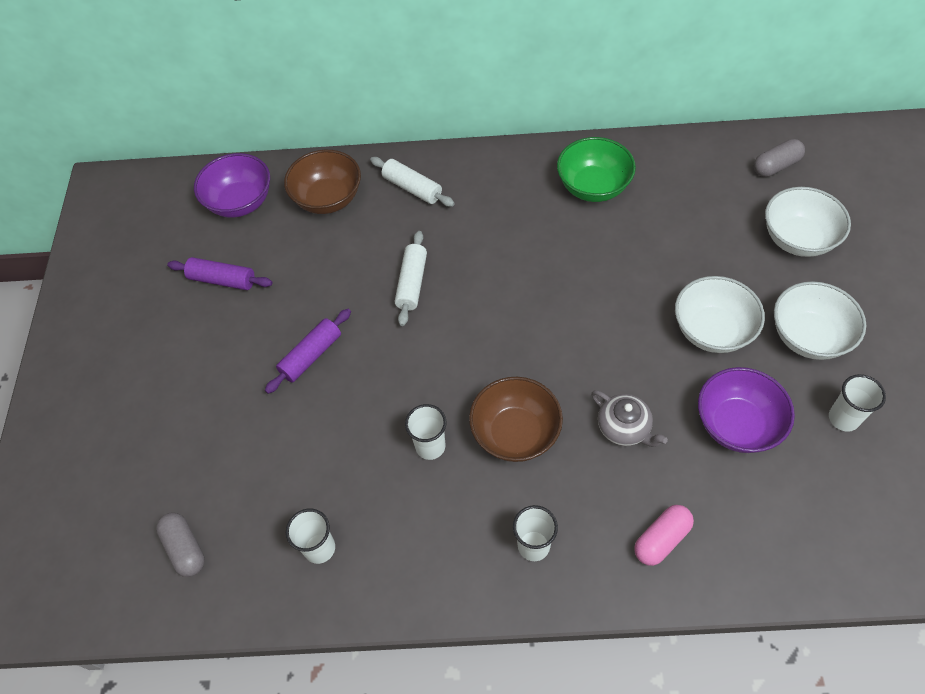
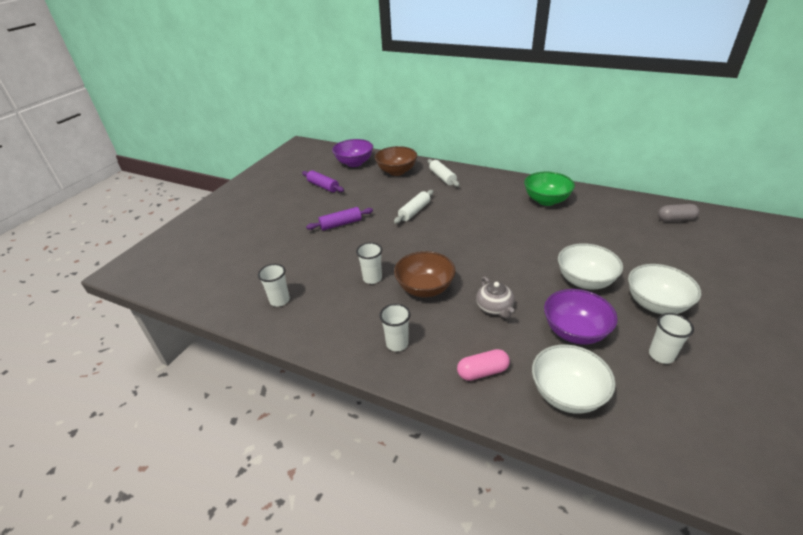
camera: 25 degrees right, 20 degrees down
grey capsule [156,512,205,577] -> none
white bowl [765,187,851,257] -> white bowl moved to [532,344,616,414]

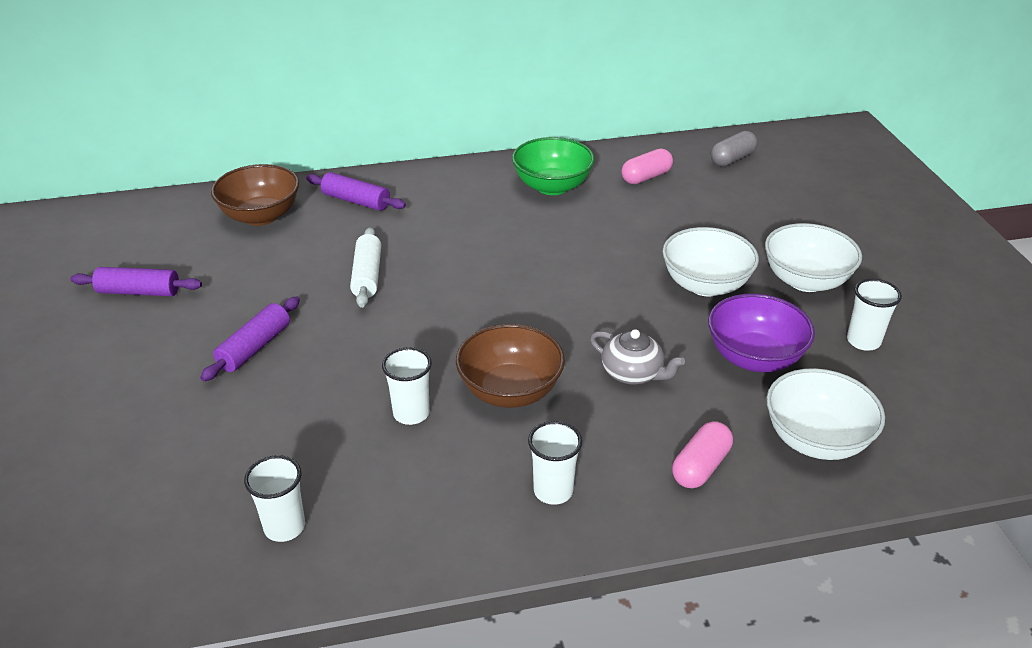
camera: 40 degrees left, 0 degrees up
purple bowl [332,139,373,167] -> none
white rolling pin [428,159,459,187] -> purple rolling pin [306,172,406,211]
none -> pink capsule [621,149,673,184]

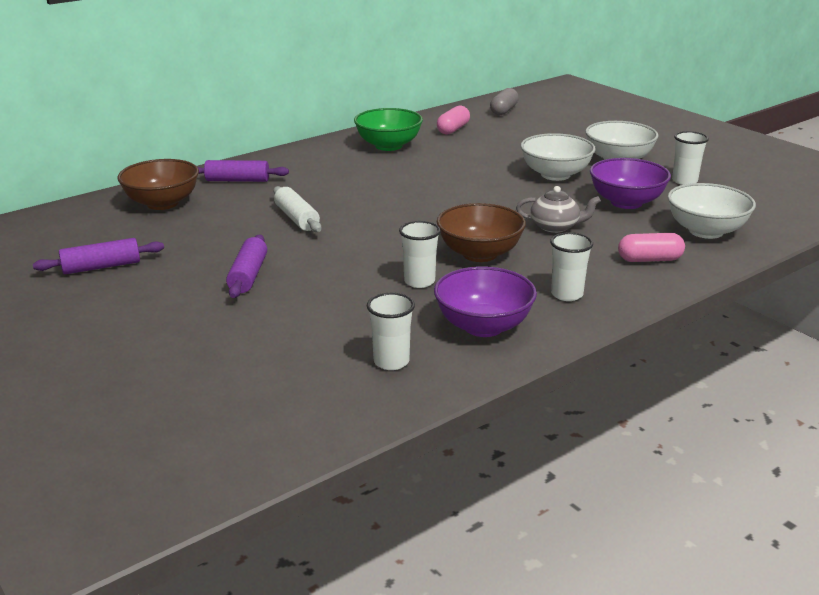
camera: 25 degrees left, 10 degrees down
pink capsule [672,421,733,489] -> pink capsule turned 75 degrees clockwise [618,233,685,262]
none -> purple bowl [434,266,537,337]

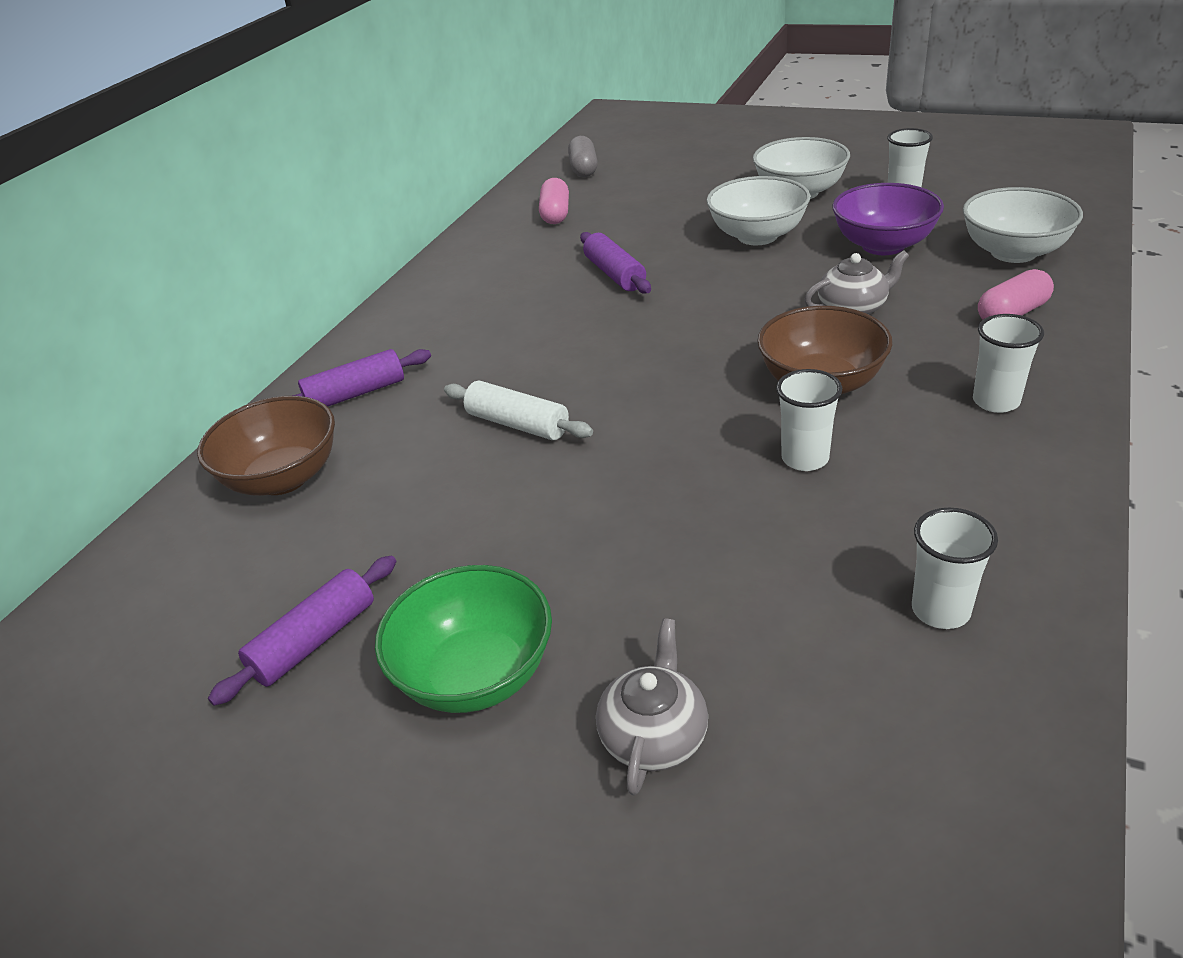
camera: 25 degrees left, 10 degrees up
purple rolling pin [226,234,267,298] -> purple rolling pin moved to [580,232,651,294]
green bowl [354,108,423,151] -> green bowl moved to [375,565,552,713]
purple bowl [434,266,537,337] -> none
none -> grey teapot [596,618,708,795]

